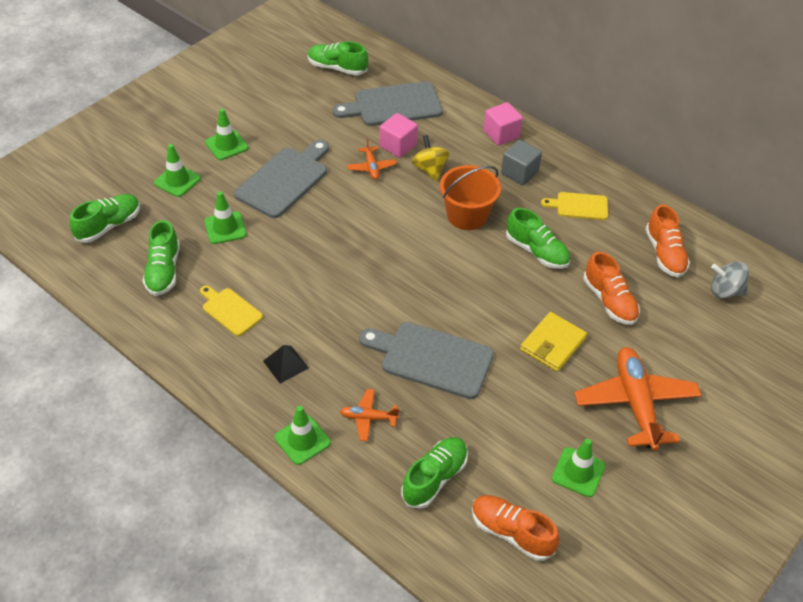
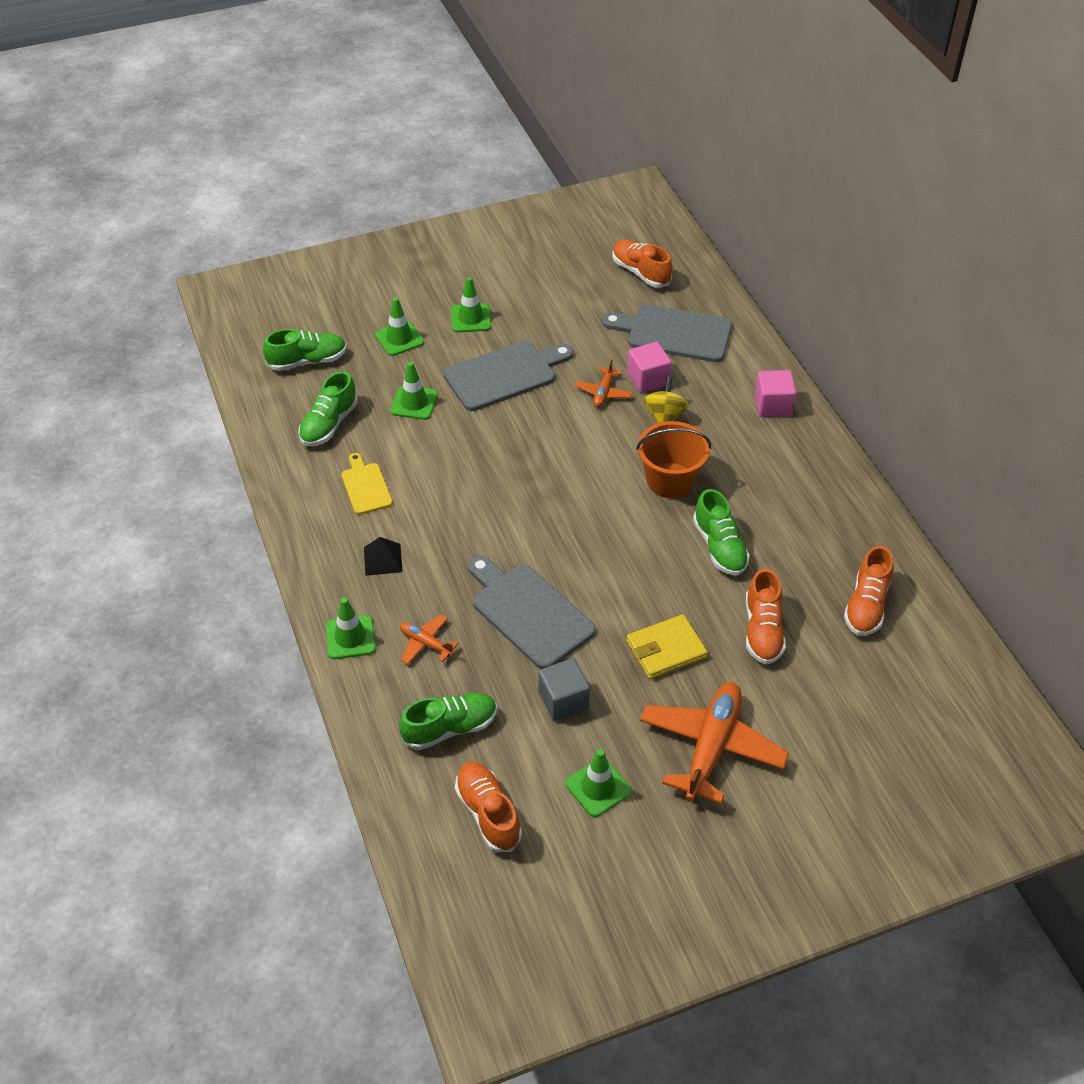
camera: 30 degrees right, 0 degrees up
green shoe [308,41,368,75] -> orange shoe [612,239,673,288]
grey cube [501,140,542,186] -> grey cube moved to [538,658,590,721]
yellow cutting board [541,192,608,220] -> none
grey spinning top [711,261,749,299] -> none

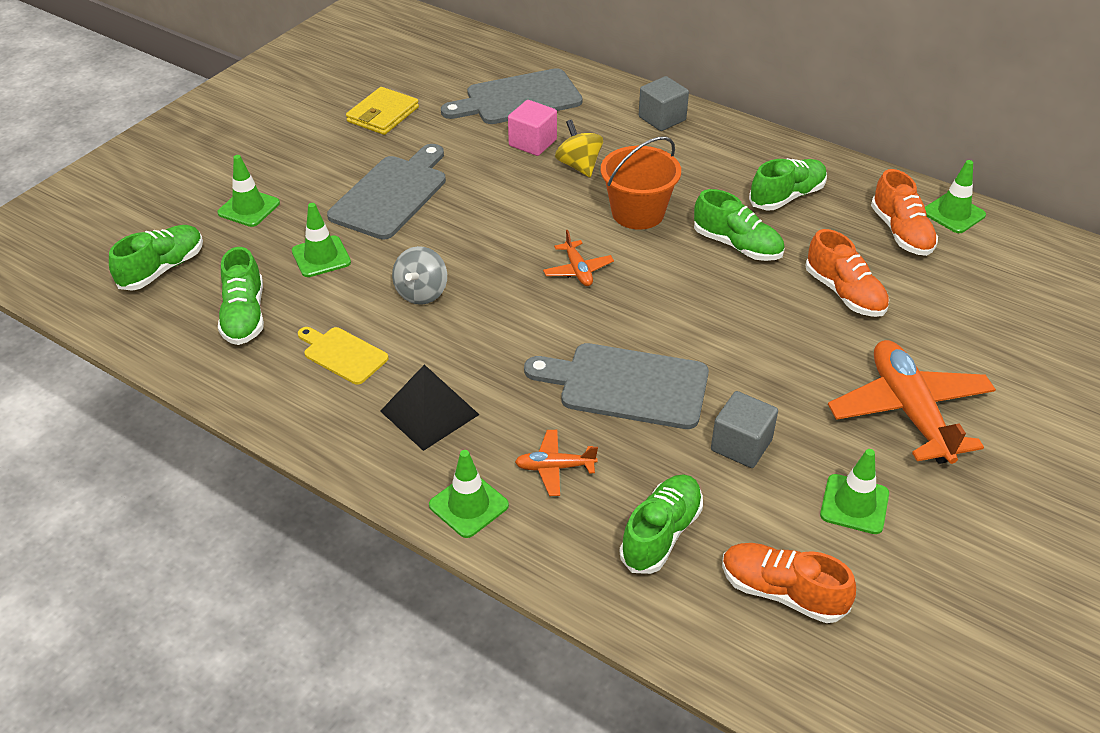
camera: 35 degrees left, 5 degrees down
black pyramid [364,537,403,576] -> black pyramid [380,365,479,451], size x1.53
green traffic cone [451,277,491,332] -> green traffic cone moved to [925,160,986,233]
orange plane [575,359,633,407] -> orange plane moved to [543,230,614,286]
orange shoe [612,239,673,288] -> none
yellow wallet [626,614,708,679] -> yellow wallet moved to [346,87,419,135]
pink cube [755,370,796,417] -> grey cube [639,76,689,131]
none -> grey spinning top [392,246,447,305]
none -> green shoe [749,158,827,210]

